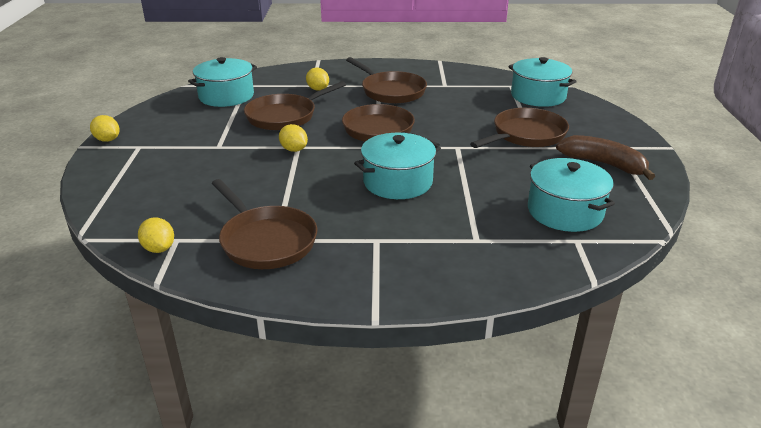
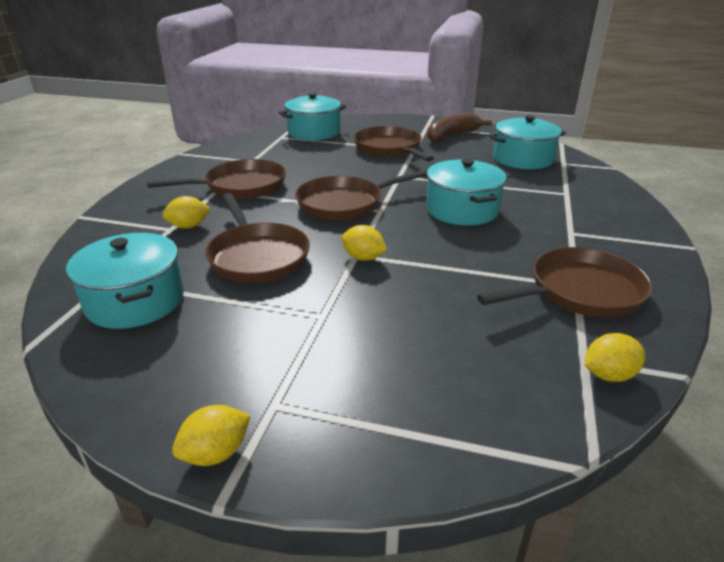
camera: 75 degrees left, 0 degrees up
yellow lemon [279,124,308,152] -> yellow lemon turned 60 degrees clockwise [342,225,387,261]

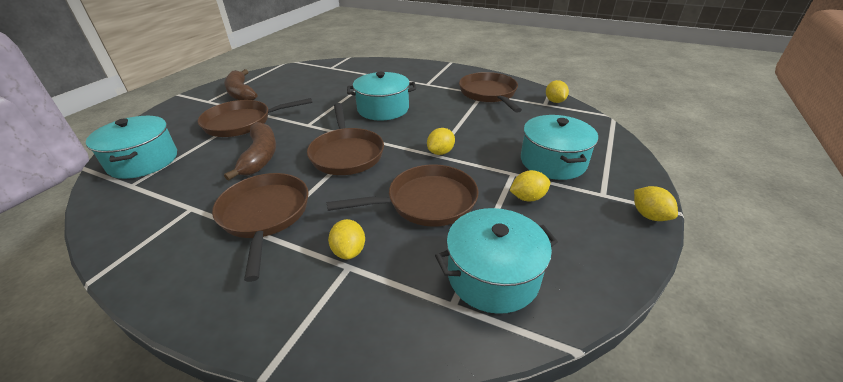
camera: 80 degrees left, 5 degrees up
turquoise pot [488,115,566,169] -> turquoise pot moved to [521,115,598,180]
none -> brown banana [224,122,276,181]
none -> yellow lemon [510,170,550,201]

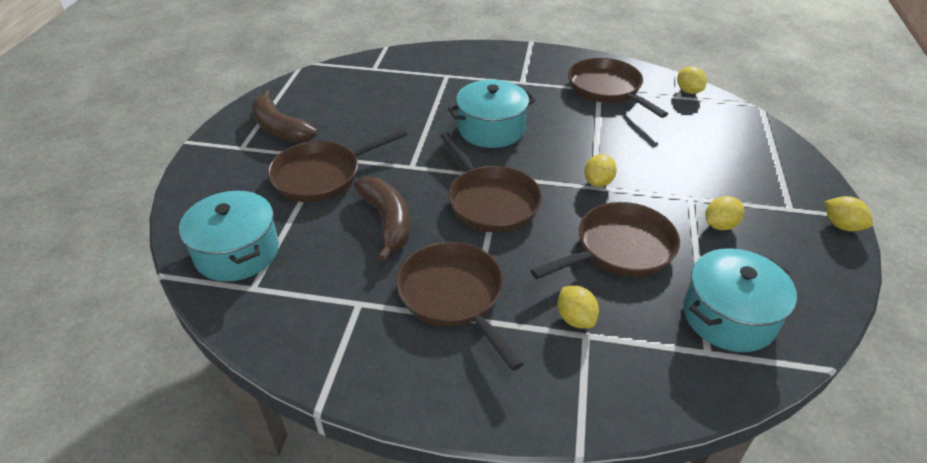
camera: 15 degrees left, 5 degrees up
turquoise pot [521,115,598,180] -> none

